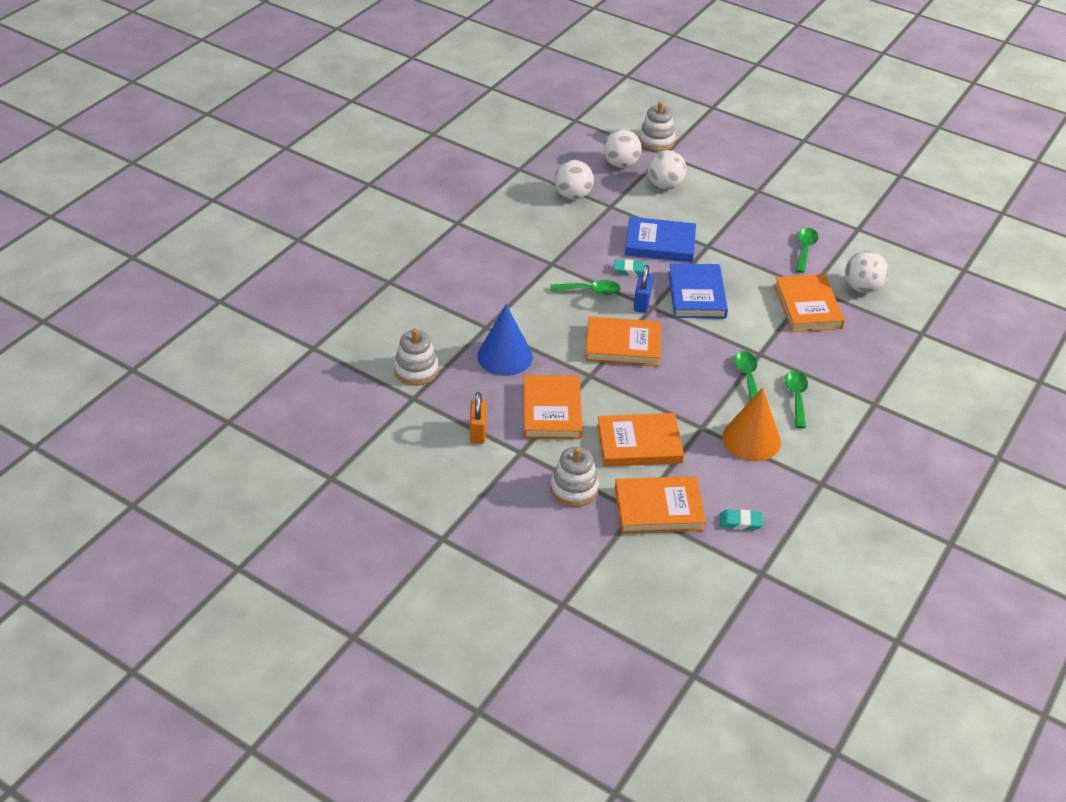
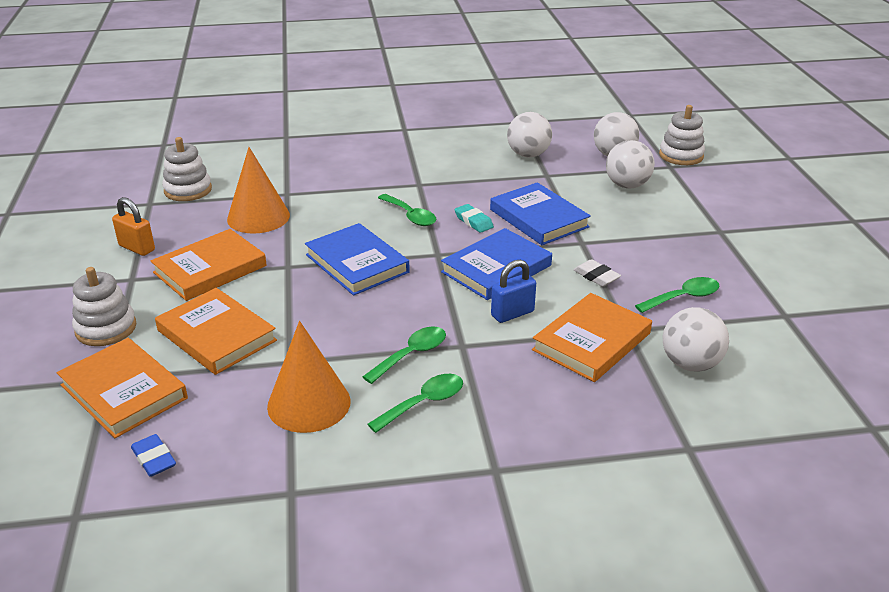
camera: 50 degrees right, 10 degrees down
orange padlock [470,392,487,444] -> orange padlock turned 75 degrees clockwise [112,197,155,256]
blue cone [477,305,533,376] -> orange cone [227,147,290,234]
orange book [585,316,661,366] -> blue book [305,223,410,295]
blue padlock [634,265,653,313] -> blue padlock moved to [491,260,536,323]
turquoise eraser [720,509,763,530] -> blue eraser [131,434,176,477]
none -> white eraser [574,259,621,287]

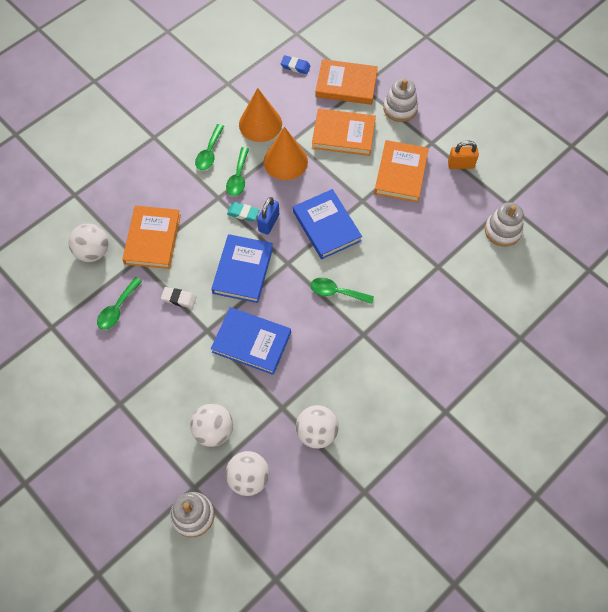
camera: 145 degrees right, 30 degrees up
orange cone [227,147,290,234] -> orange cone moved to [264,127,308,180]
blue book [305,223,410,295] -> blue book turned 45 degrees clockwise [293,189,362,259]
turquoise eraser [455,204,494,233] -> turquoise eraser moved to [227,202,260,221]
blue padlock [491,260,536,323] -> blue padlock moved to [257,197,279,234]

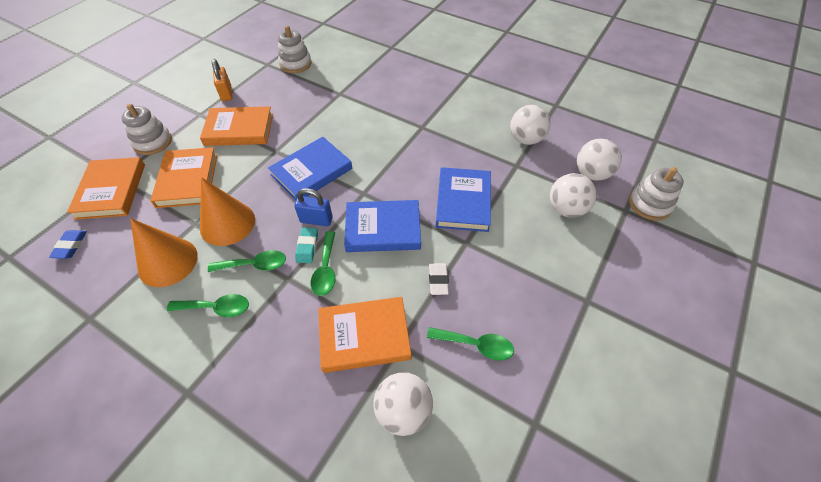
camera: 105 degrees left, 10 degrees down
green spoon [311,278,374,304] -> green spoon moved to [311,231,335,296]

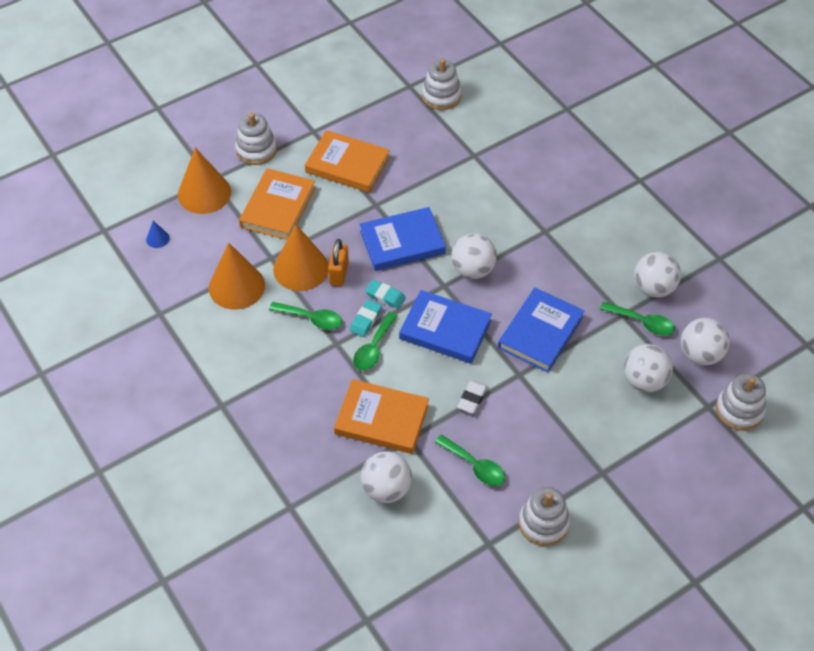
camera: 25 degrees right, 0 degrees up
blue eraser [49,230,87,259] -> blue cone [146,221,170,248]
orange book [67,157,145,220] -> orange cone [178,148,231,214]
green spoon [166,294,249,317] -> green spoon moved to [600,302,675,336]
orange padlock [212,59,232,101] -> orange padlock moved to [328,239,349,286]
blue padlock [294,188,333,226] -> turquoise eraser [365,280,406,309]
none -> white ball [451,233,497,279]
none -> white stacking toy [519,487,570,546]

